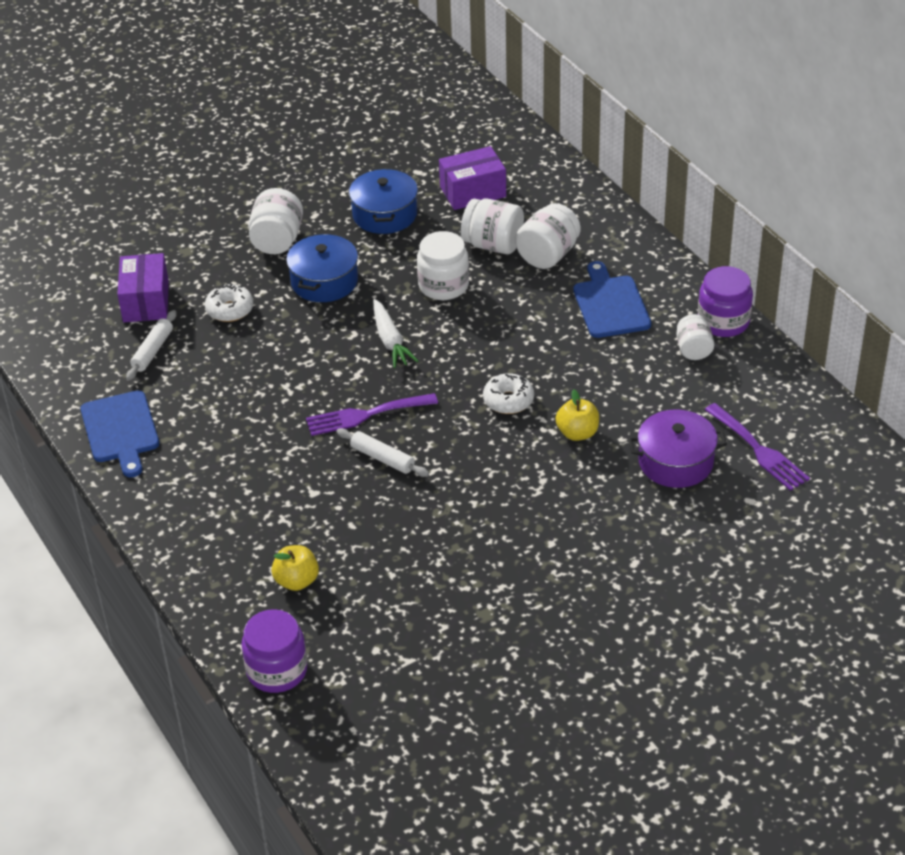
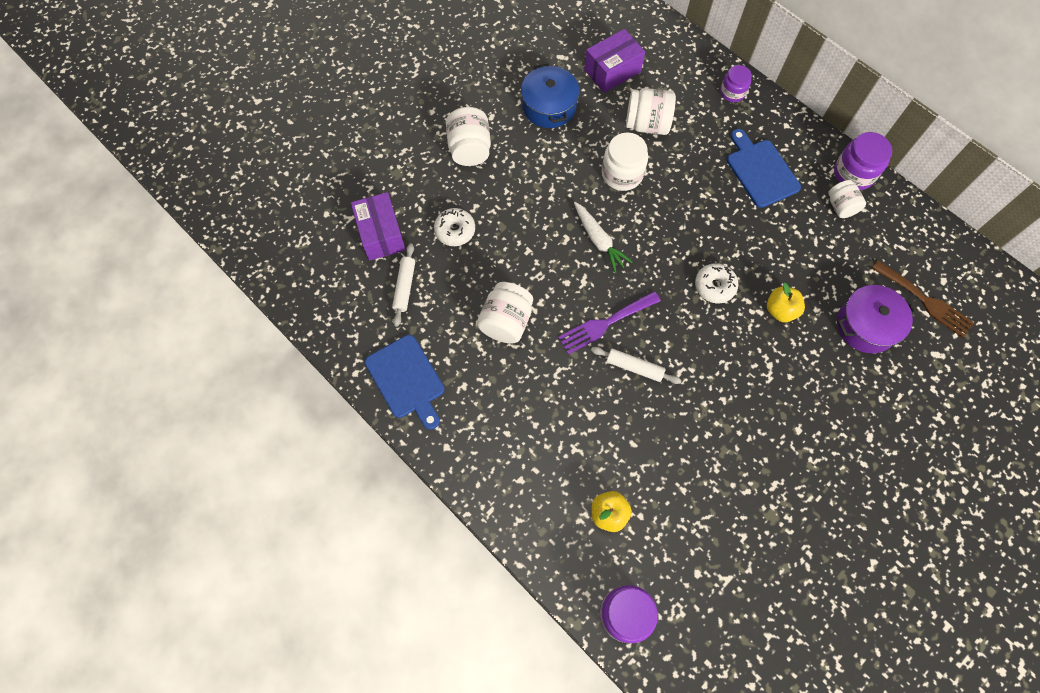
camera: 15 degrees left, 25 degrees up
blue pot [286,233,358,302] -> none
white jar [515,203,581,269] -> white jar moved to [477,282,533,344]
purple fork [705,403,810,491] -> brown fork [872,260,974,338]
none -> purple jar [720,65,752,102]

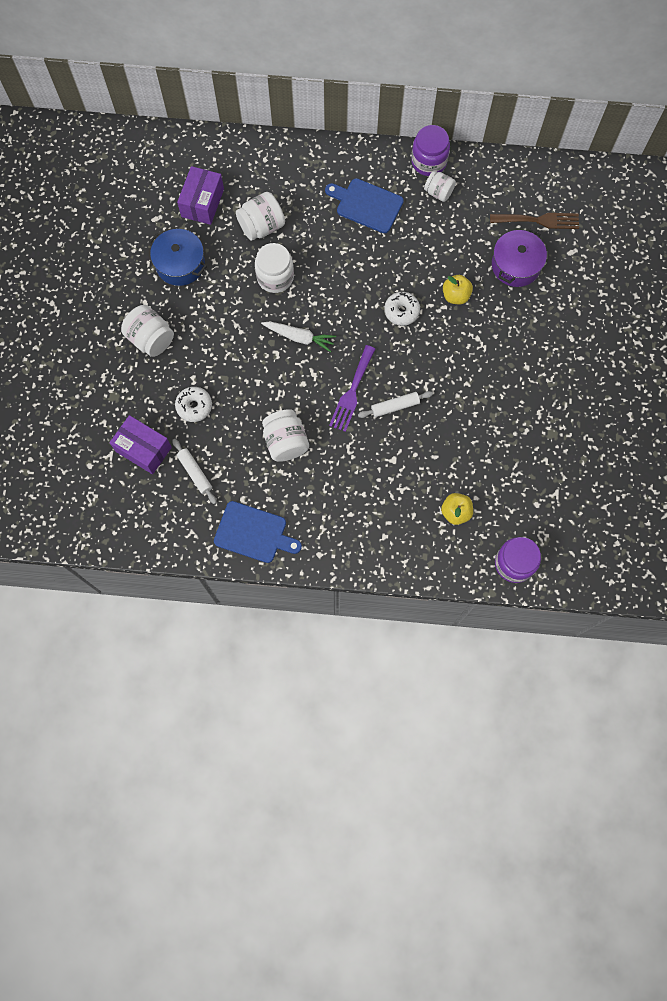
camera: 40 degrees left, 5 degrees up
purple jar [720,65,752,102] -> none

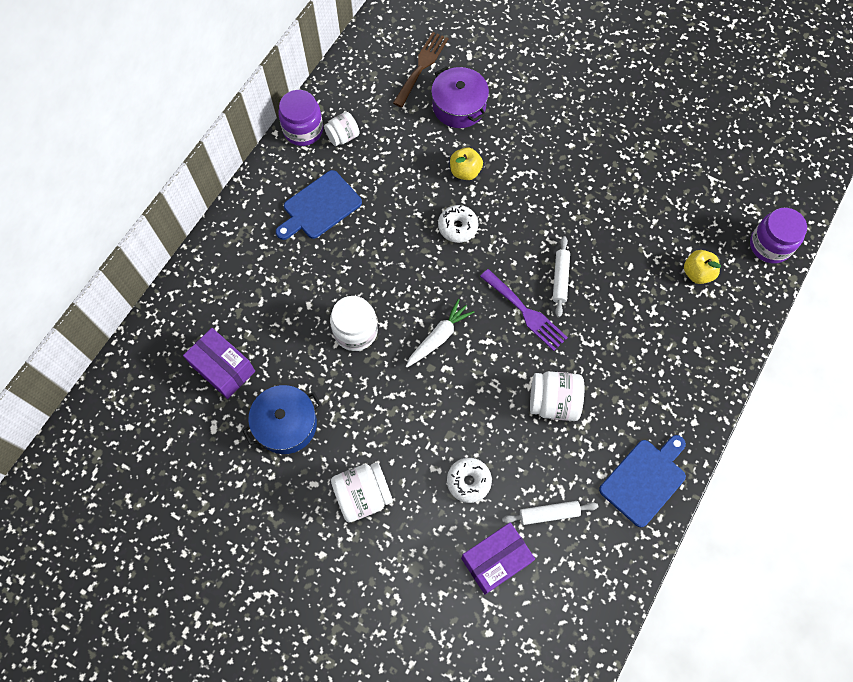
camera: 65 degrees left, 5 degrees down
white jar [236,192,285,241] -> none

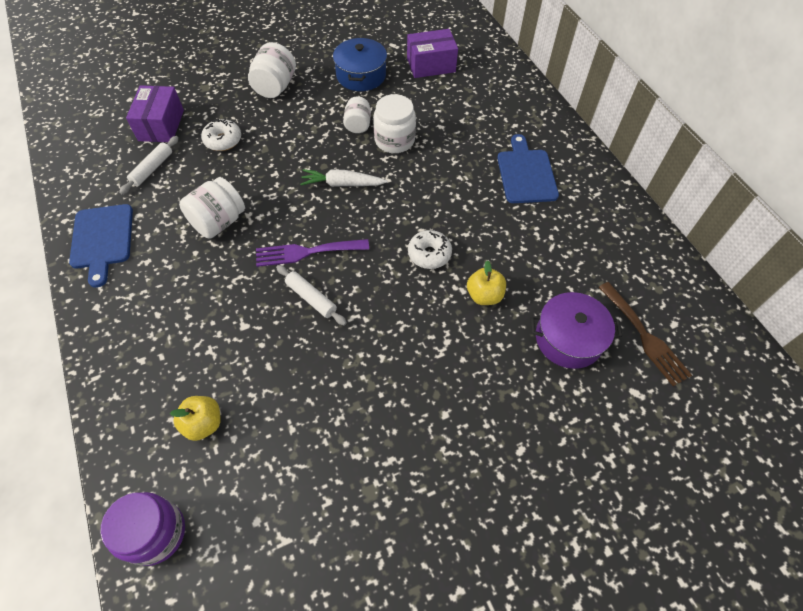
camera: 125 degrees right, 10 degrees down
purple jar [278,90,323,146] -> none
white jar [324,112,360,146] -> white jar moved to [343,96,371,133]
white carrot [406,299,474,367] -> white carrot turned 105 degrees clockwise [300,169,388,187]

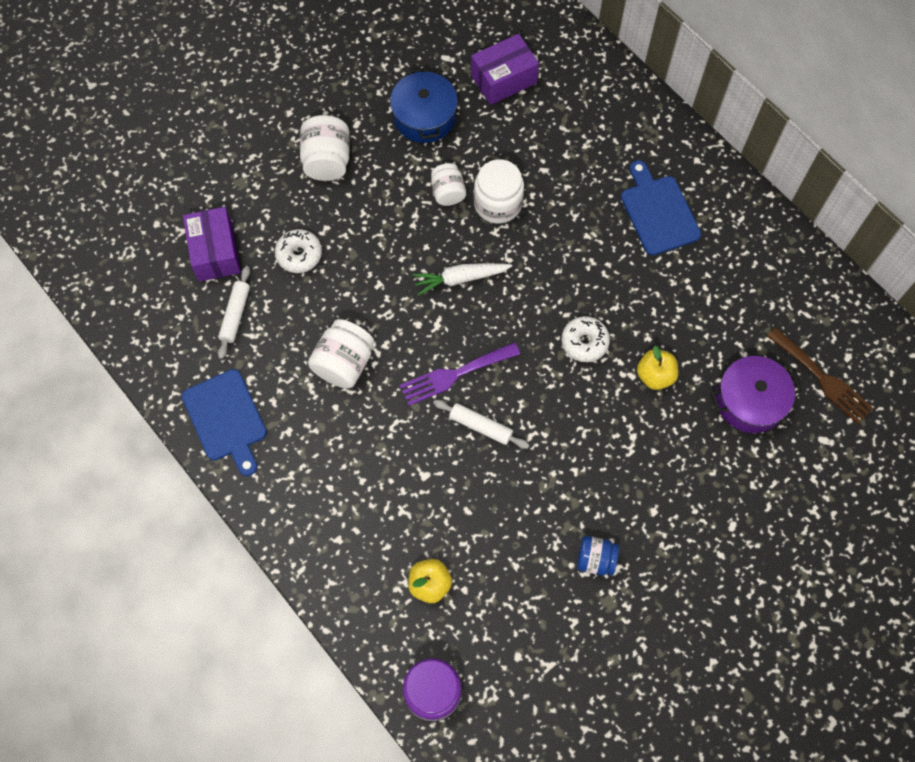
camera: 15 degrees left, 10 degrees up
none -> blue jar [577,536,619,576]

